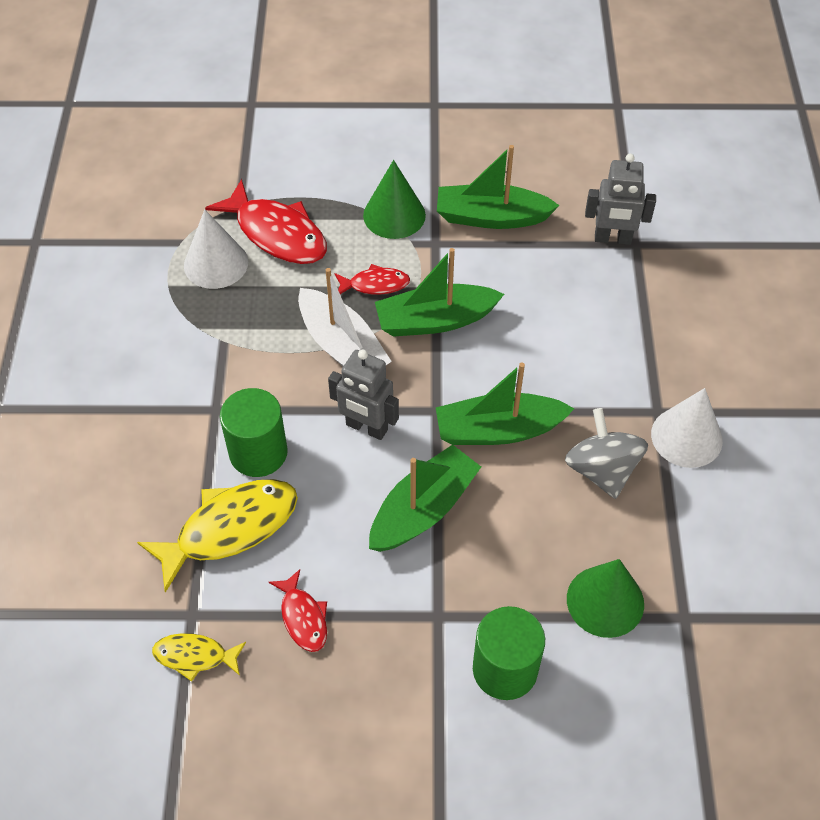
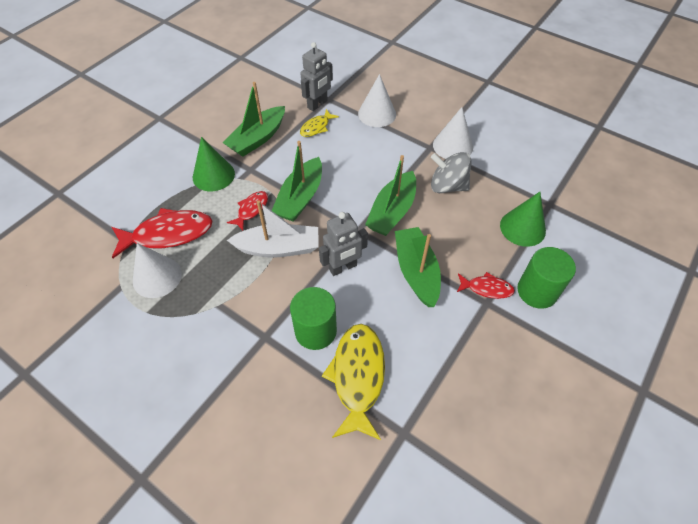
camera: 55 degrees left, 0 degrees up
yellow fish [152,633,246,682] -> yellow fish moved to [300,109,339,137]
red fish [269,569,327,652] -> red fish moved to [457,272,515,299]
none -> white cone [358,74,396,127]

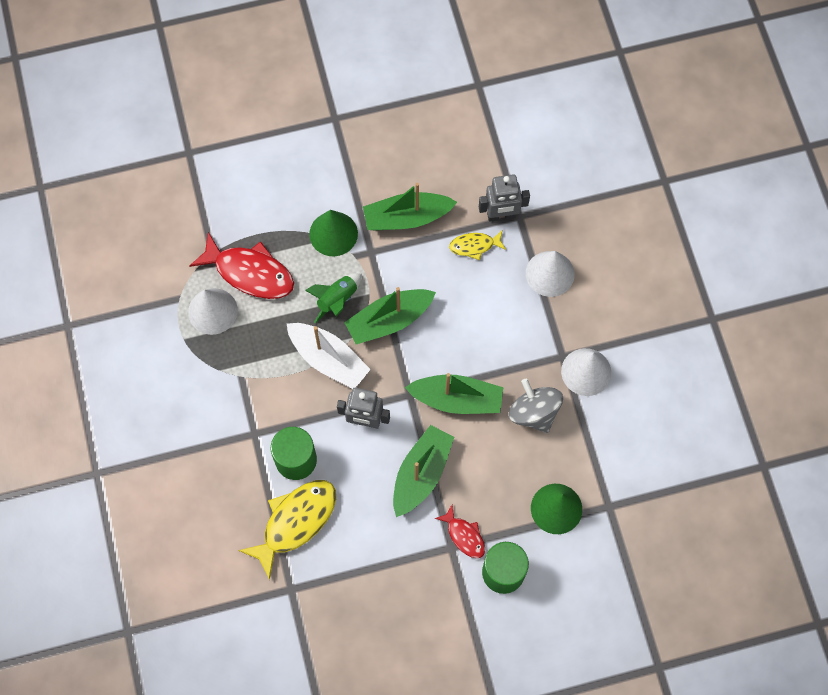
camera: 40 degrees right, 15 degrees up
red fish [227,191,268,230] -> green rocket [305,273,362,323]
green boat [365,155,416,236] -> green boat turned 150 degrees counterclockwise [405,373,503,414]

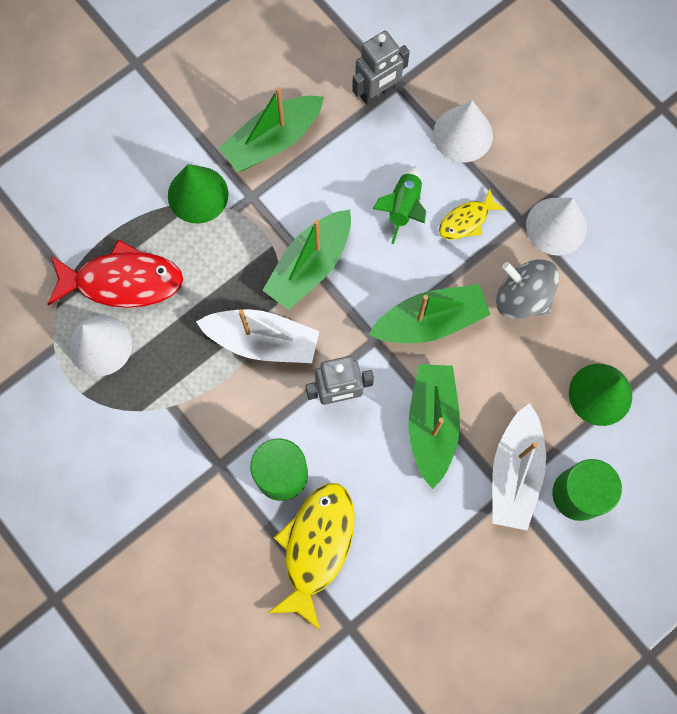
camera: 25 degrees left, 5 degrees up
green rocket [305,273,362,323] -> green rocket moved to [373,166,426,244]
red fish [435,505,485,558] -> white boat [492,403,546,530]
yellow fish [449,231,506,260] -> yellow fish moved to [439,189,506,240]

